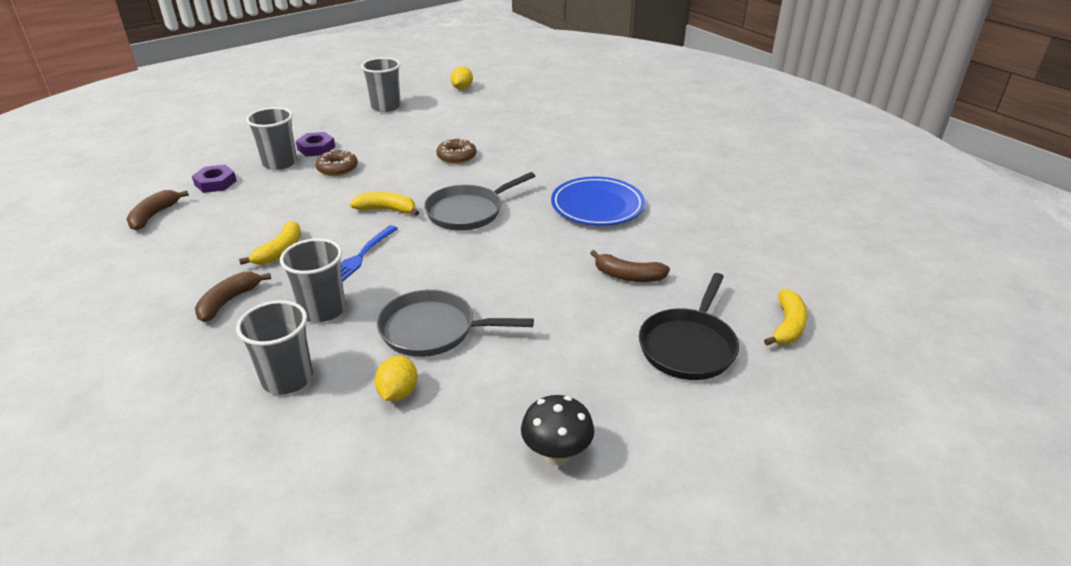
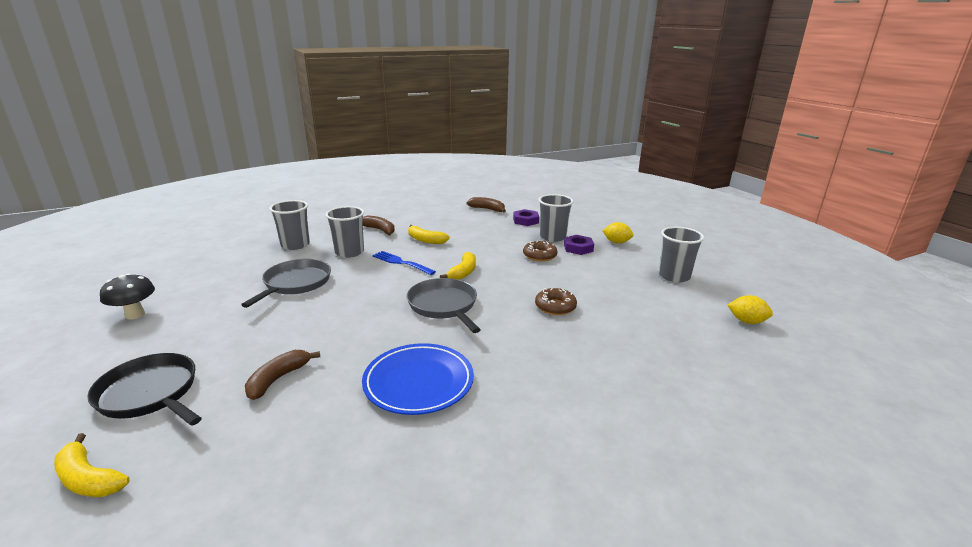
camera: 100 degrees right, 10 degrees down
yellow lemon [375,356,417,401] -> yellow lemon moved to [602,222,634,244]

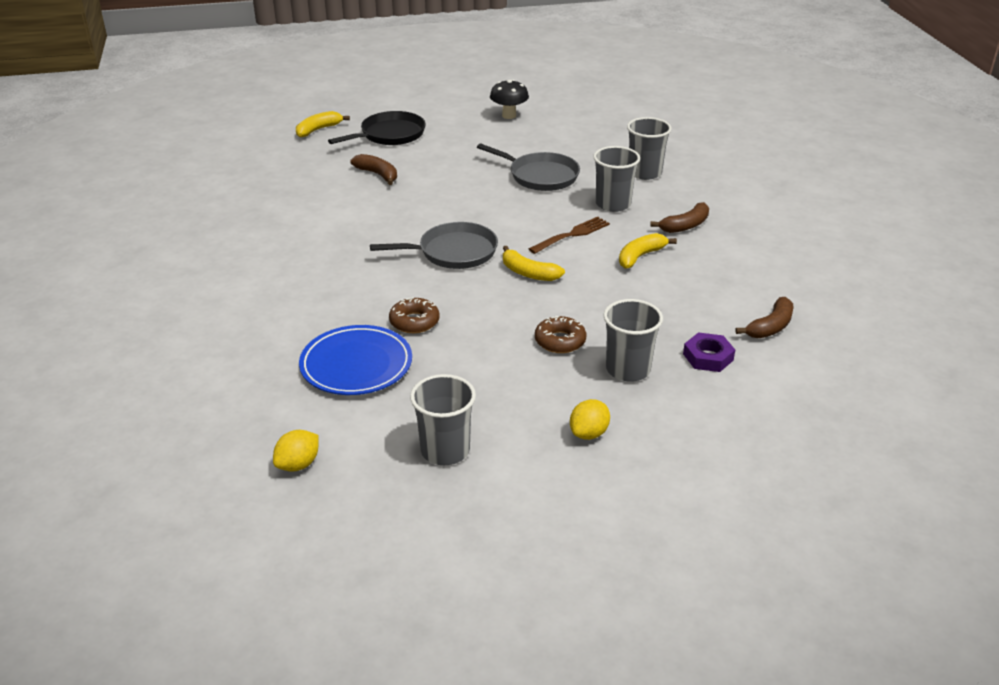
camera: 105 degrees right, 10 degrees up
blue plate [362,343,474,415] -> blue plate moved to [299,325,412,395]
blue fork [372,251,436,275] -> brown fork [529,217,610,254]
purple nut [564,235,594,255] -> none

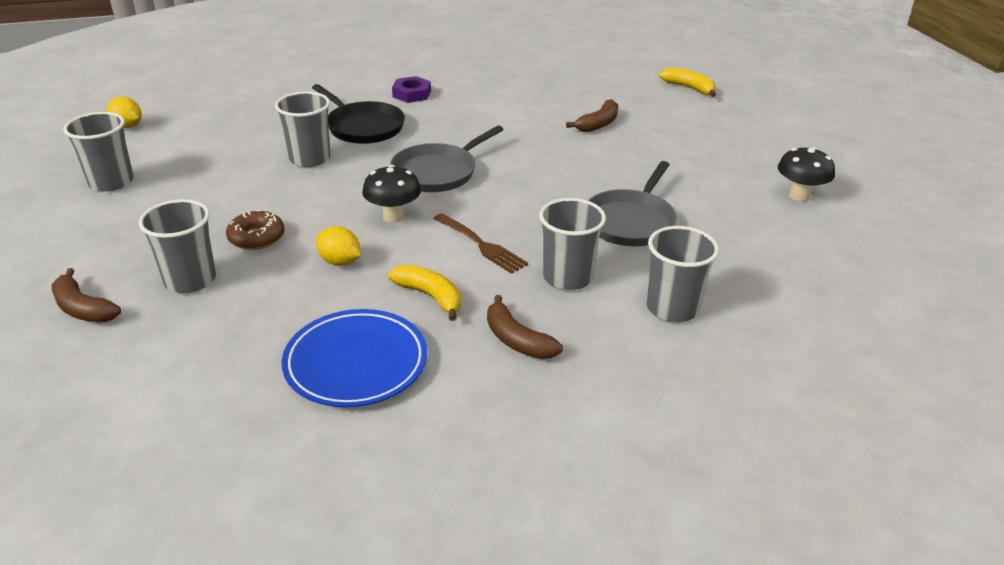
camera: 85 degrees right, 0 degrees up
blue plate [299,325,412,395] -> blue plate moved to [282,309,427,407]
black pan [328,111,426,145] -> black pan moved to [312,84,405,144]
grey pan [370,222,498,269] -> grey pan turned 60 degrees clockwise [390,125,504,192]
brown donut [389,297,440,333] -> grey cup [275,92,330,167]
yellow banana [503,246,565,281] -> black mushroom [362,165,421,223]
yellow lemon [570,399,610,440] -> yellow lemon moved to [316,226,361,266]
purple nut [683,332,735,372] -> purple nut moved to [392,76,431,103]
brown banana [735,297,793,338] -> brown banana moved to [51,268,121,322]

